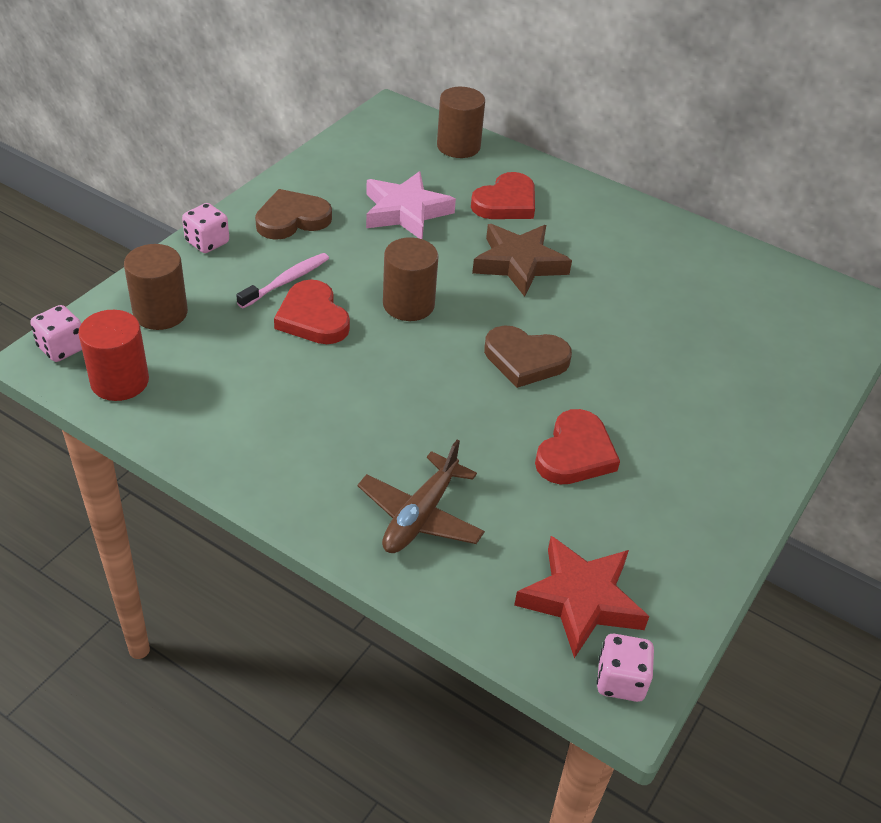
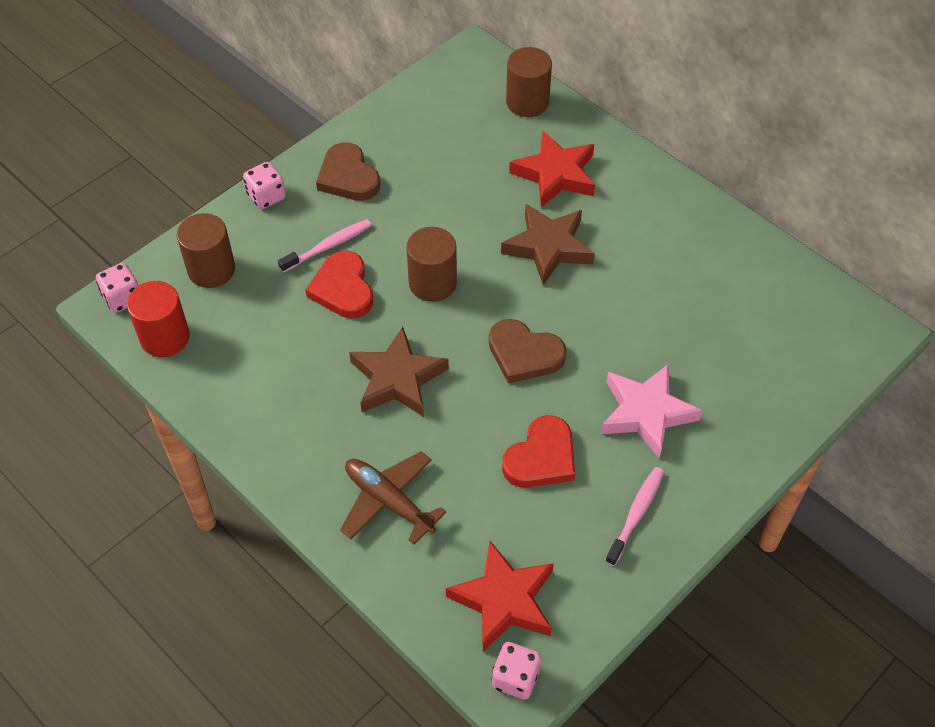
camera: 15 degrees right, 10 degrees up
brown heart [255,189,332,240] -> brown heart turned 105 degrees counterclockwise [316,142,380,201]
brown plane [358,439,485,553] -> brown plane turned 90 degrees clockwise [340,451,447,545]
pink star [366,171,456,239] -> pink star moved to [601,364,703,458]
red heart [471,172,535,219] -> red star [509,131,595,207]
none -> brown star [349,327,449,417]
none -> pink toothbrush [605,467,664,566]

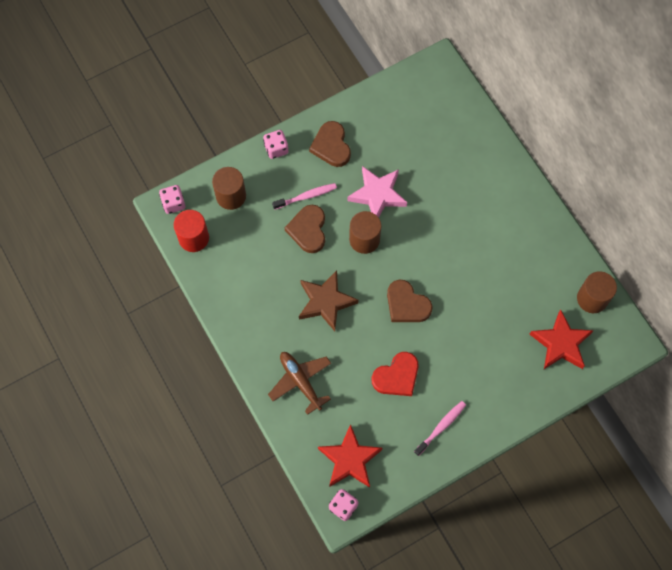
camera: 15 degrees right, 15 degrees up
red heart [305,251,373,319] -> brown heart [285,205,325,253]
brown star [501,204,595,285] -> none
brown cylinder [506,47,552,117] -> brown cylinder moved to [577,271,617,313]
red star [509,131,595,207] -> red star moved to [529,309,594,369]
pink star [601,364,703,458] -> pink star moved to [347,166,407,218]

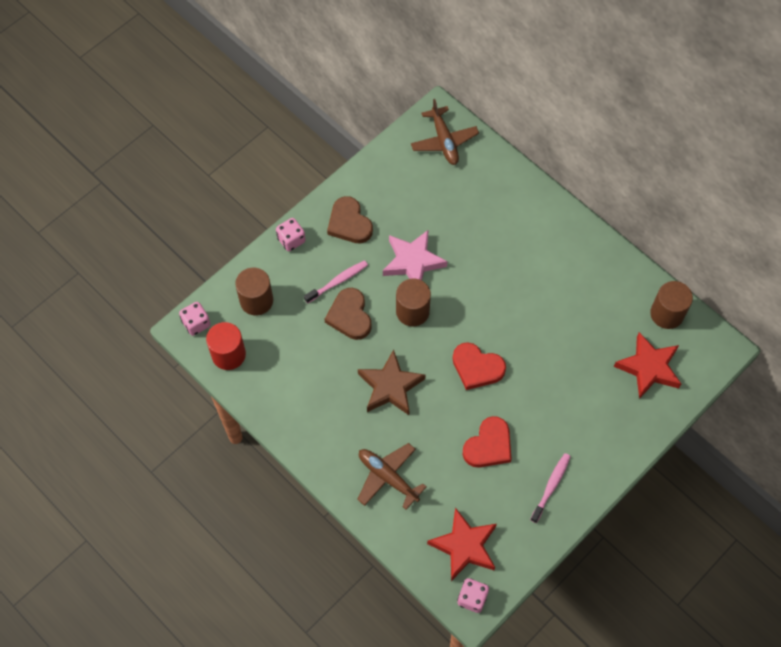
camera: 15 degrees left, 5 degrees down
brown heart [387,280,433,322] -> red heart [453,342,506,390]
none -> brown plane [411,99,479,165]

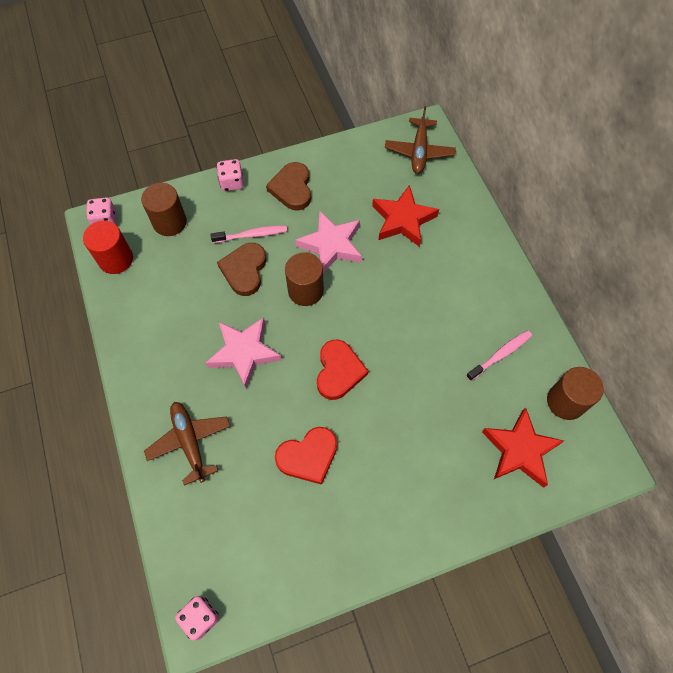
camera: 25 degrees right, 0 degrees up
brown star [358,349,426,415] -> pink star [206,317,282,389]
red star [427,508,497,581] -> red star moved to [372,185,439,247]
red heart [453,342,506,390] -> red heart turned 135 degrees counterclockwise [317,339,368,400]
pink toothbrush [530,453,571,523] -> pink toothbrush moved to [466,331,532,381]

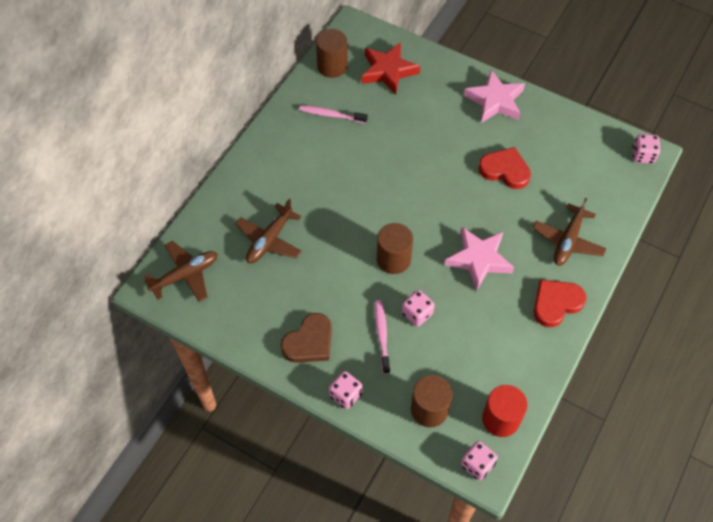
camera: 130 degrees left, 5 degrees down
pink toothbrush [210,226,287,243] -> pink toothbrush turned 45 degrees clockwise [375,300,390,374]
brown heart [217,243,267,296] -> pink dice [402,290,435,327]
pink star [295,211,362,273] -> pink star moved to [464,70,525,123]
red heart [317,339,368,400] -> red heart moved to [534,280,587,327]
red star [372,185,439,247] -> brown plane [235,199,302,263]

